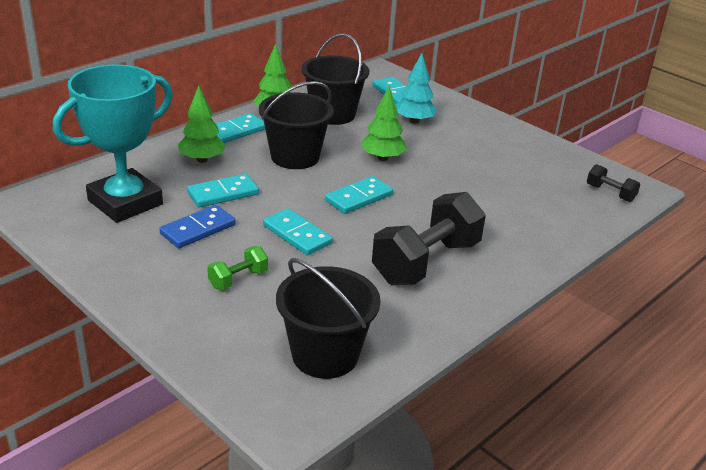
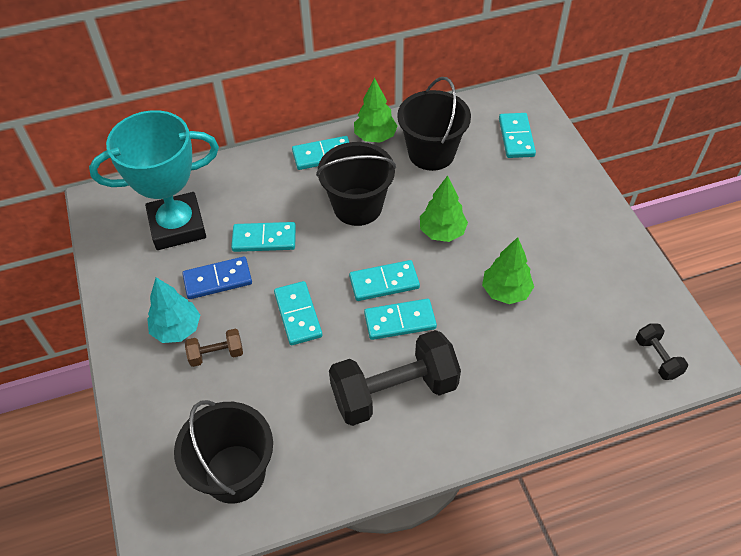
camera: 30 degrees right, 20 degrees up
green tree [178,85,226,163] -> green tree moved to [482,237,534,304]
green dumbbell [207,246,268,290] -> brown dumbbell [185,329,243,367]
turquoise tree [396,53,437,124] -> turquoise tree moved to [147,278,200,343]
none -> turquoise domino [364,299,437,340]

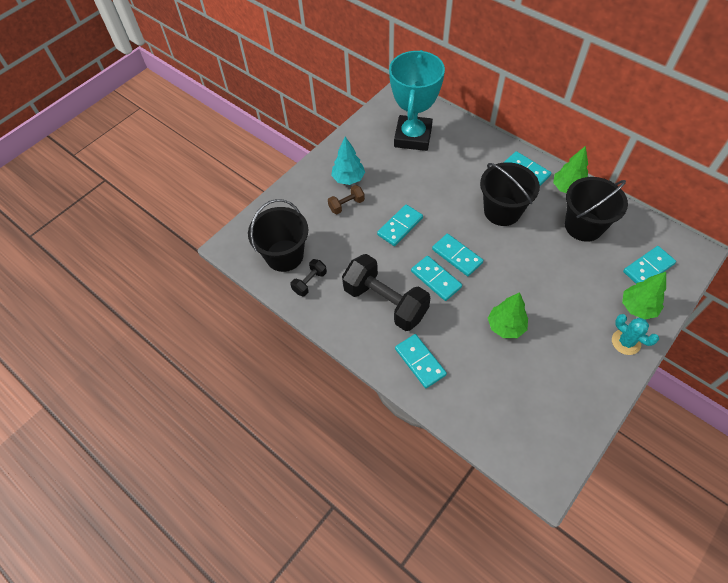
camera: 60 degrees right, 5 degrees up
turquoise trophy [89,110,219,250] -> turquoise trophy turned 60 degrees clockwise [389,50,445,151]
blue domino [182,256,252,299] -> none
brown dumbbell [185,329,243,367] -> brown dumbbell turned 75 degrees counterclockwise [328,185,365,214]
turquoise domino [231,222,296,252] -> turquoise domino moved to [395,334,447,388]
green tree [420,175,468,242] -> green tree moved to [622,272,666,319]
black dumbbell [636,324,688,380] -> black dumbbell moved to [291,259,327,296]
none -> turquoise cactus [612,314,659,355]

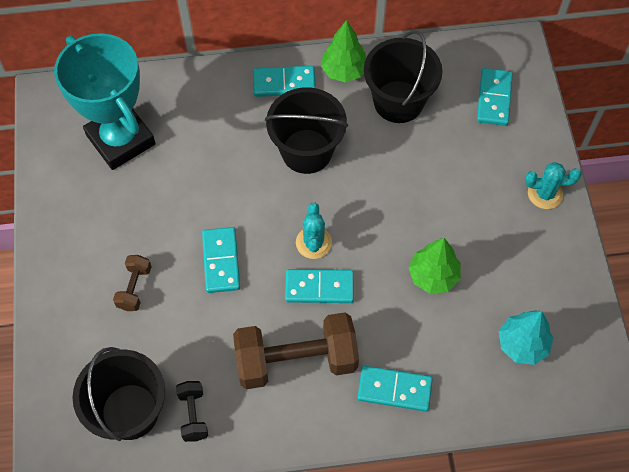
camera: 50 degrees left, 5 degrees up
turquoise tree [331,137,365,185] -> turquoise tree moved to [499,311,553,365]
black dumbbell [342,254,430,331] -> brown dumbbell [233,312,359,389]
turquoise domino [432,234,483,276] -> turquoise cactus [296,203,332,259]
green tree [622,272,666,319] -> none

